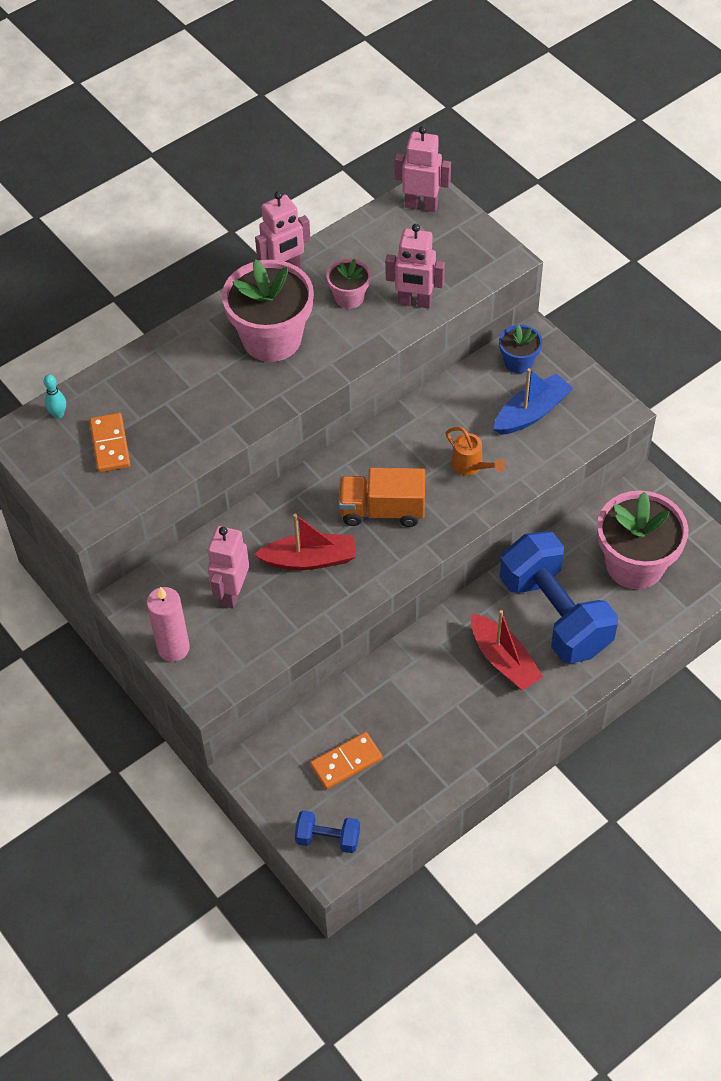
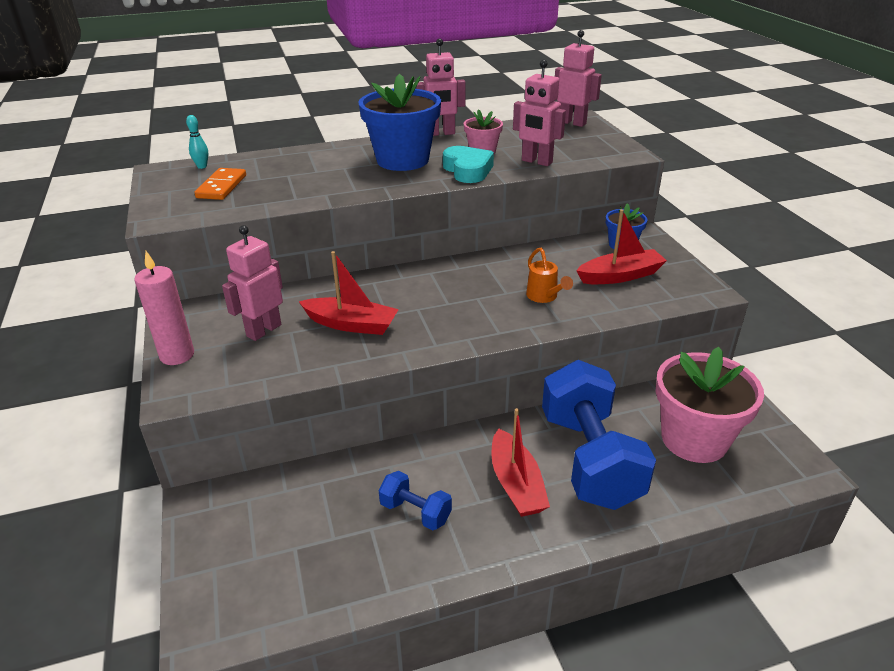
camera: 20 degrees right, 20 degrees down
pink flower pot [222,259,314,362] -> blue flower pot [358,74,441,171]
blue dumbbell [295,810,360,853] -> blue dumbbell moved to [379,471,452,530]
orange domino [310,732,383,790] -> none
orange truck [339,468,425,527] -> none
blue boat [494,368,573,435] -> red boat [576,209,667,284]
none -> turquoise heart [443,146,494,183]

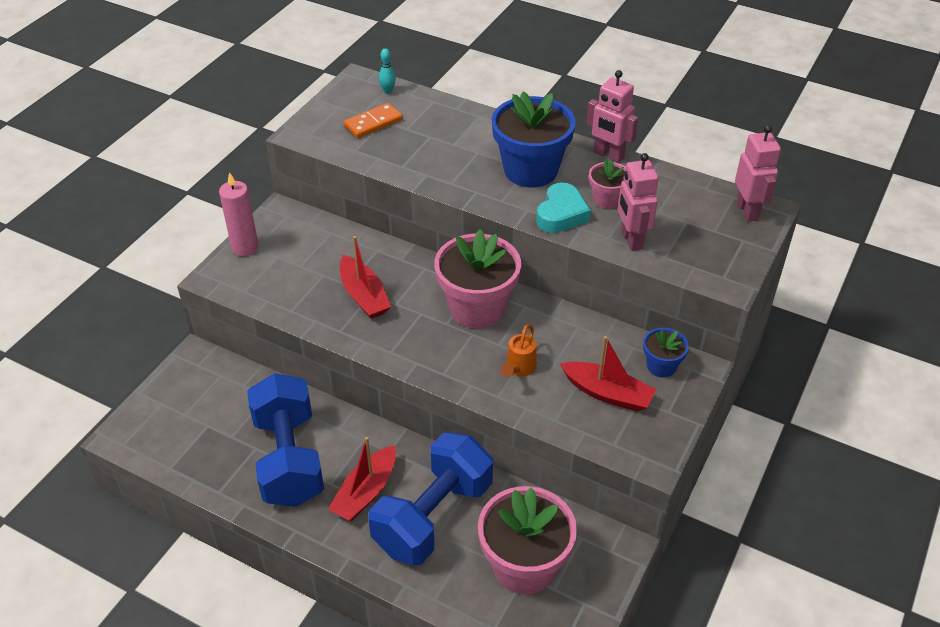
camera: 45 degrees right, 10 degrees up
pink robot [222,225,283,341] -> none
blue dumbbell [379,471,452,530] -> blue dumbbell [247,373,324,507], size x2.23
none -> pink flower pot [434,229,521,328]

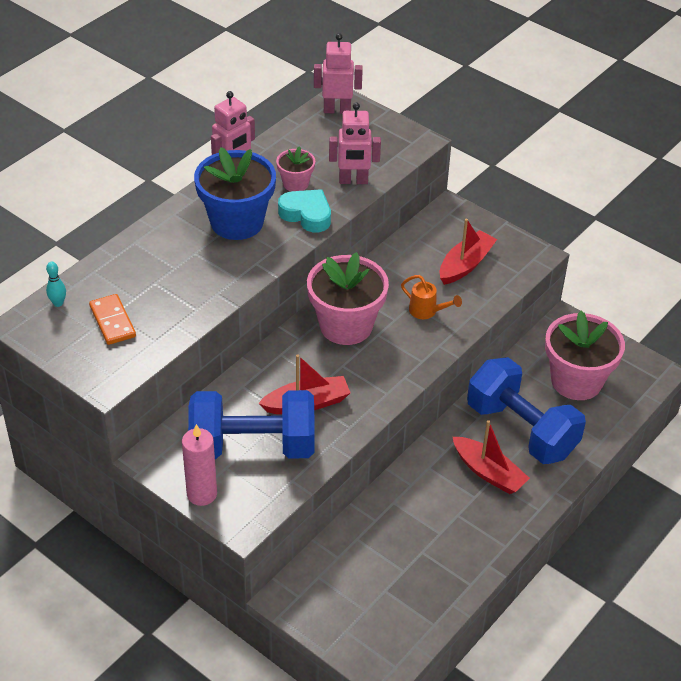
camera: 80 degrees left, 0 degrees up
blue dumbbell [247,373,324,507] -> blue dumbbell moved to [188,390,315,459]
blue flower pot [643,328,689,378] -> none

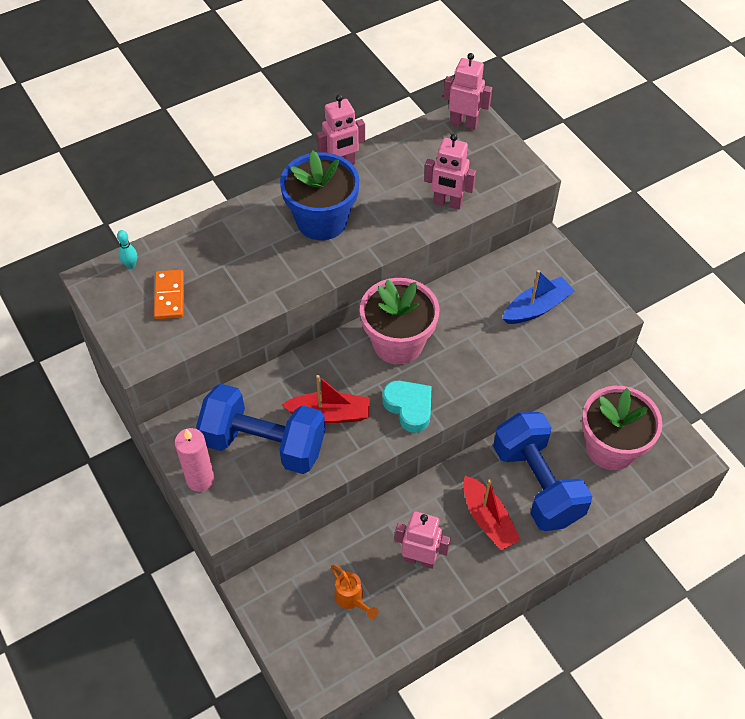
camera: 20 degrees right, 10 degrees up
pink flower pot [276,146,315,191] -> none
turquoise heart [278,189,331,232] -> turquoise heart moved to [382,381,432,433]
orange watering can [401,275,462,319] -> orange watering can moved to [331,565,378,619]
red boat [440,219,497,285] -> blue boat [502,270,575,324]
none -> pink robot [395,511,450,569]

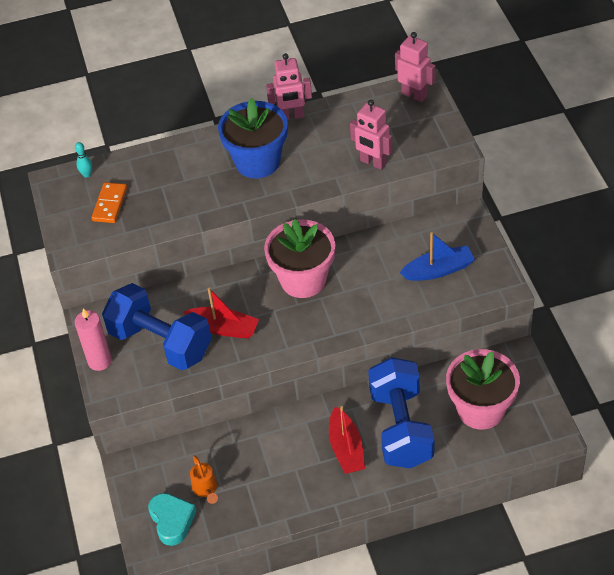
camera: 20 degrees right, 5 degrees down
turquoise heart [382,381,432,433] -> turquoise heart moved to [148,493,196,546]
pink robot [395,511,450,569] -> none

